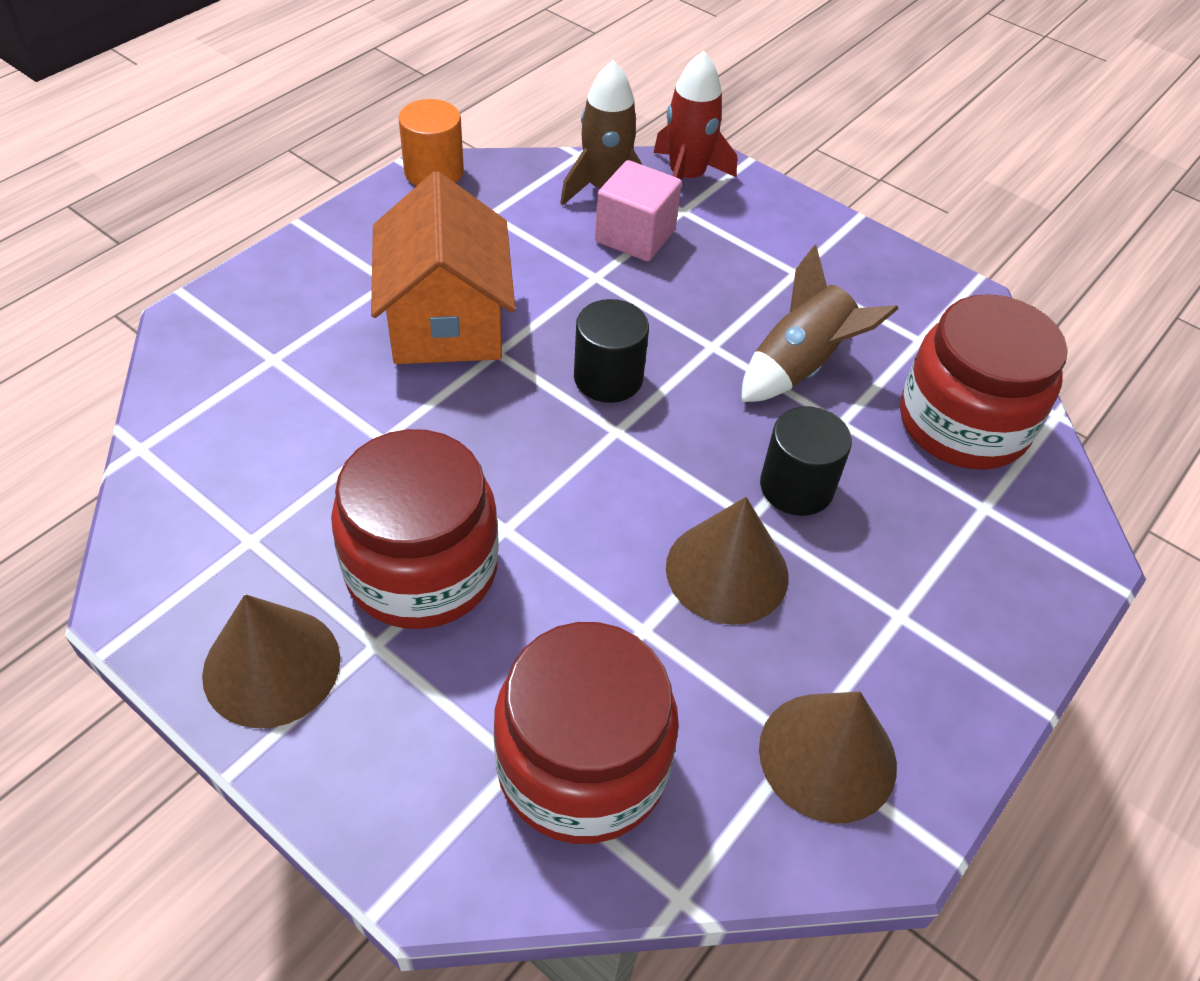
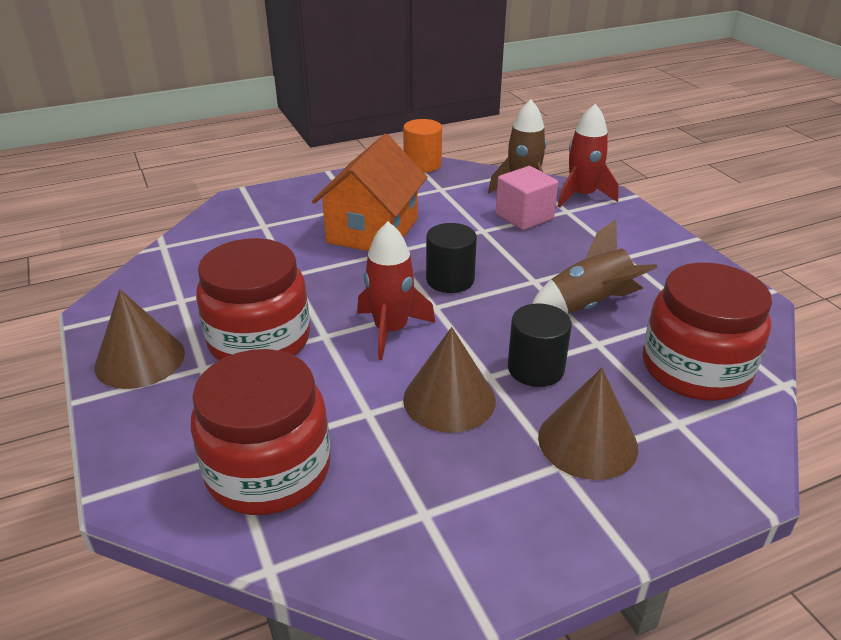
camera: 30 degrees right, 15 degrees down
brown cone [759,692,897,823] -> brown cone moved to [538,368,638,480]
none -> red rocket [357,222,435,360]

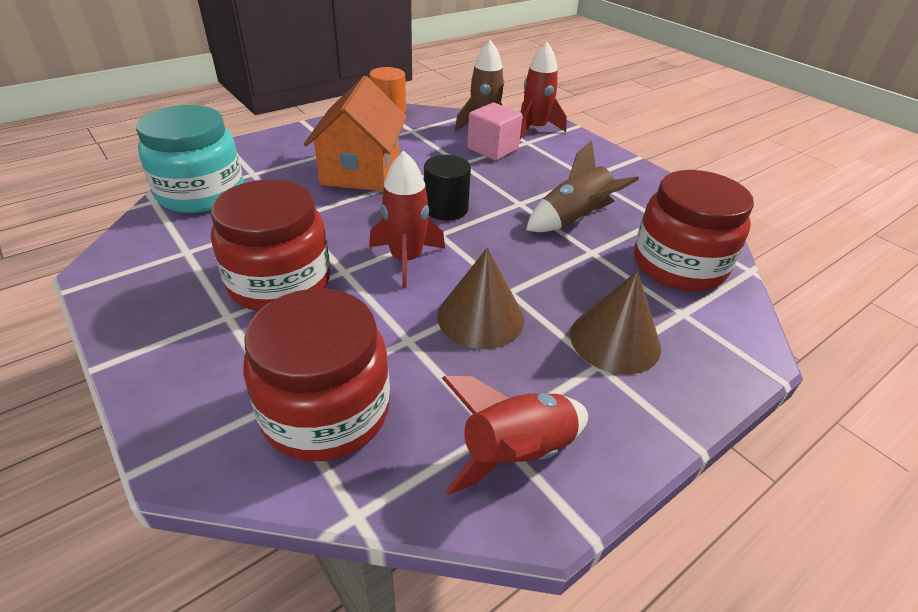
camera: 15 degrees left, 5 degrees up
brown cone [94,289,185,389] -> none
black cylinder [508,303,572,387] -> none
none -> turquoise jar [136,105,244,213]
none -> red rocket [442,376,588,495]

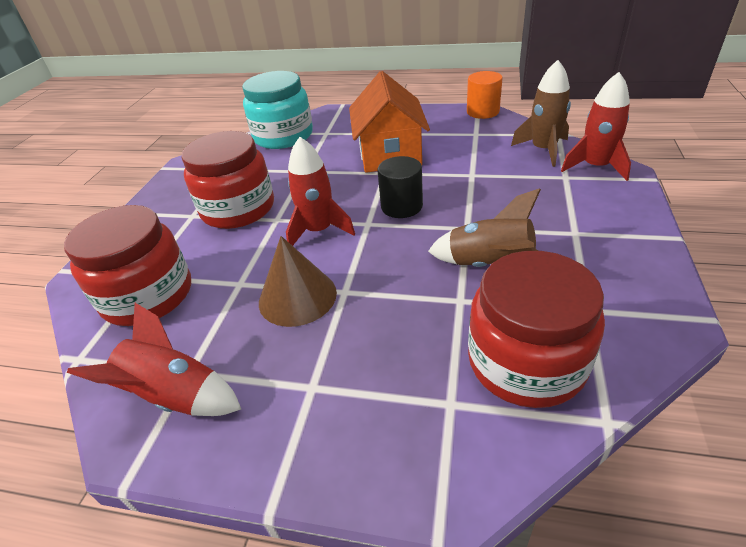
camera: 55 degrees right, 0 degrees up
orange house [304,76,407,191] -> orange house turned 60 degrees counterclockwise [349,71,430,173]
pink cube [467,103,523,161] -> none
brown cone [570,271,661,374] -> none

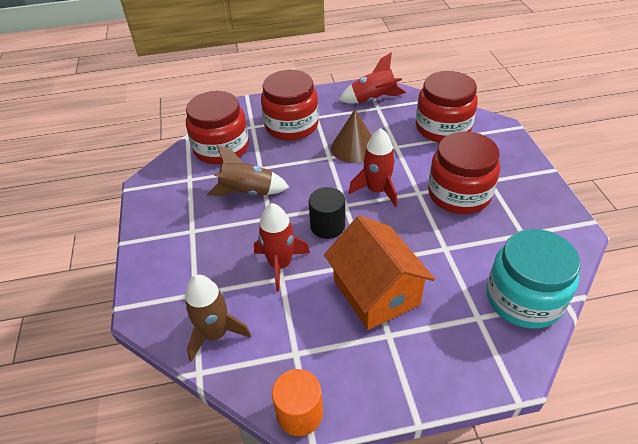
camera: 155 degrees right, 5 degrees up
red rocket [561,72,631,181] -> red rocket moved to [254,203,310,291]
none -> red jar [261,70,319,140]

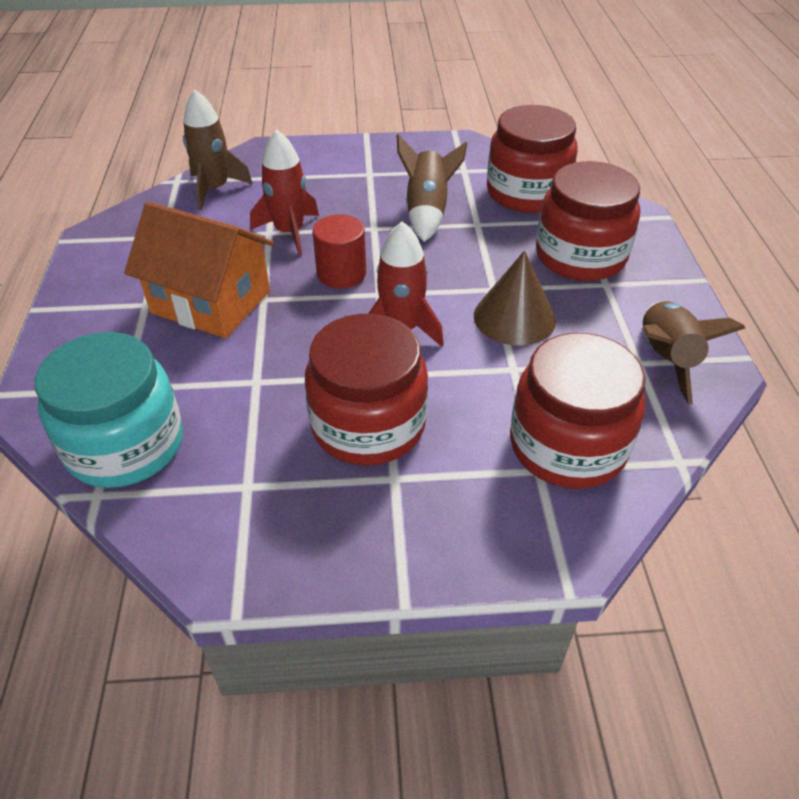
camera: 95 degrees right, 0 degrees up
orange cylinder [272,369,323,436] -> none
black cylinder [309,187,345,239] -> red cylinder [313,214,366,288]
orange house [324,215,435,330] -> orange house turned 45 degrees clockwise [124,202,274,338]
red rocket [339,52,406,104] -> brown rocket [642,301,745,405]

